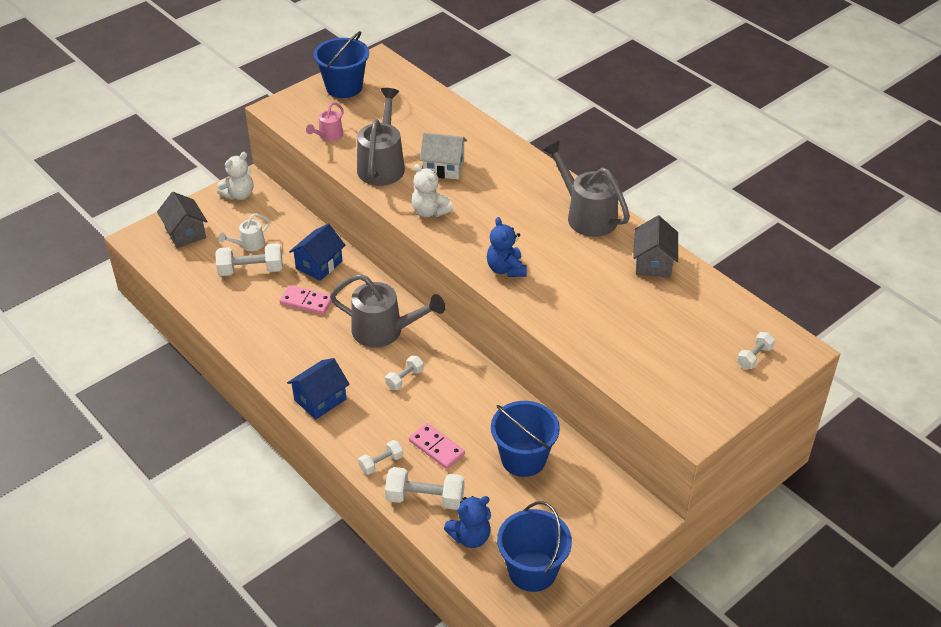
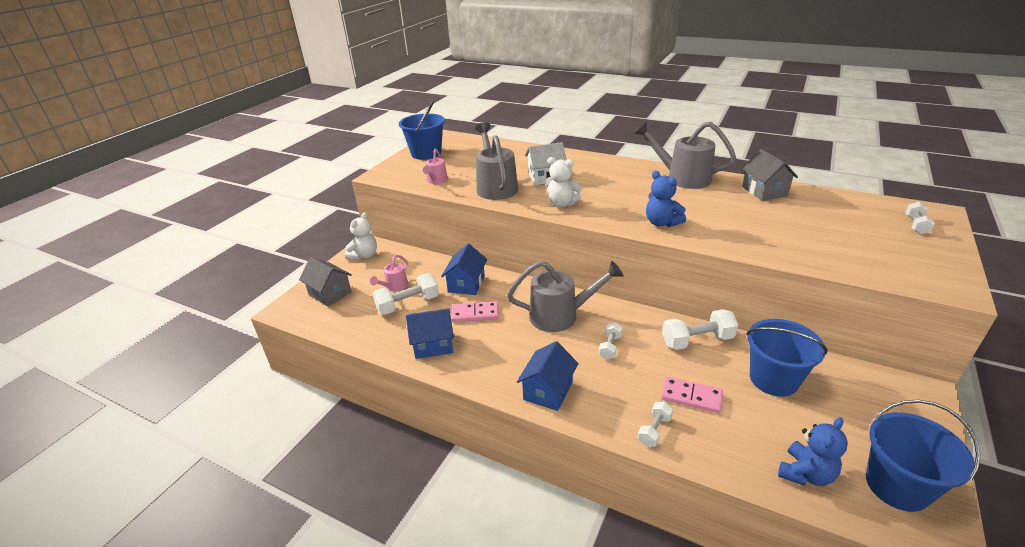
camera: 20 degrees left, 10 degrees down
white watering can [219,214,270,251] -> pink watering can [370,255,408,292]
white dumbbell [385,467,464,510] -> white dumbbell moved to [662,309,738,350]
none -> blue house [406,308,454,359]

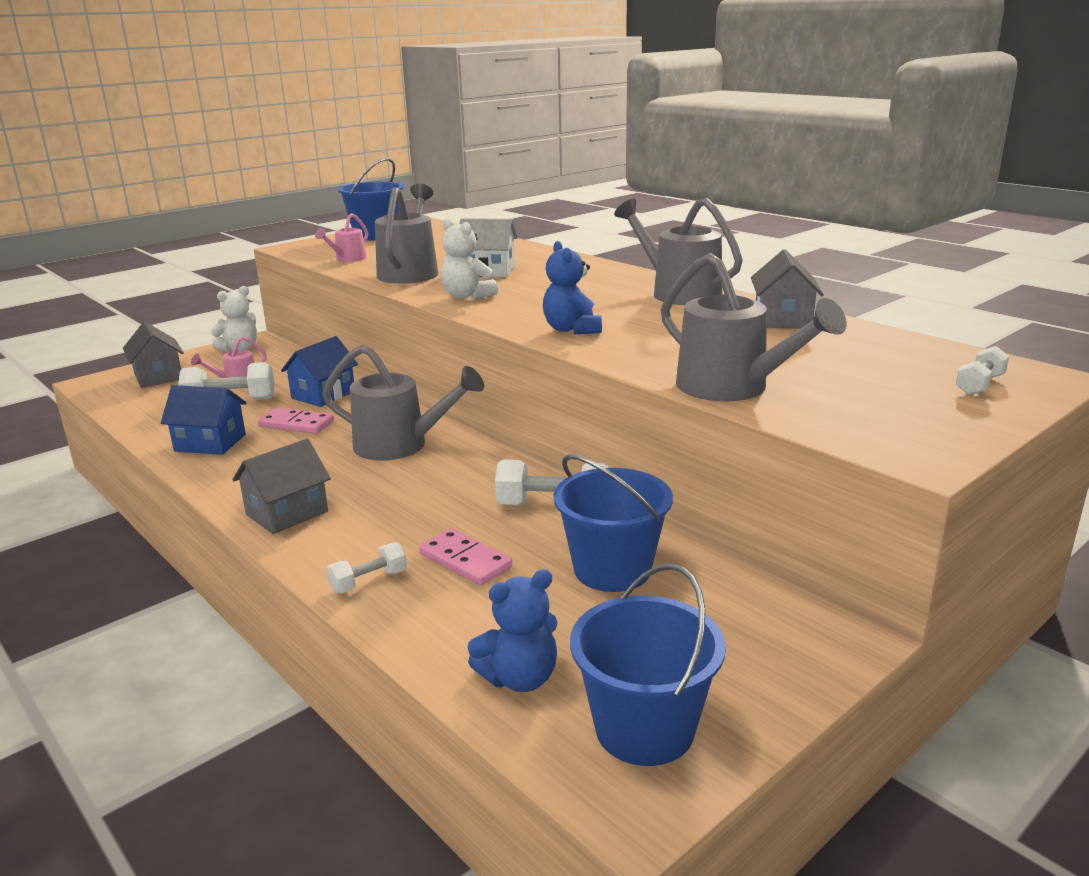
camera: 20 degrees right, 10 degrees down
blue house [517,341,579,411] -> grey house [232,438,331,534]
white dumbbell [599,322,623,360] -> none
none -> grey watering can [661,253,847,401]

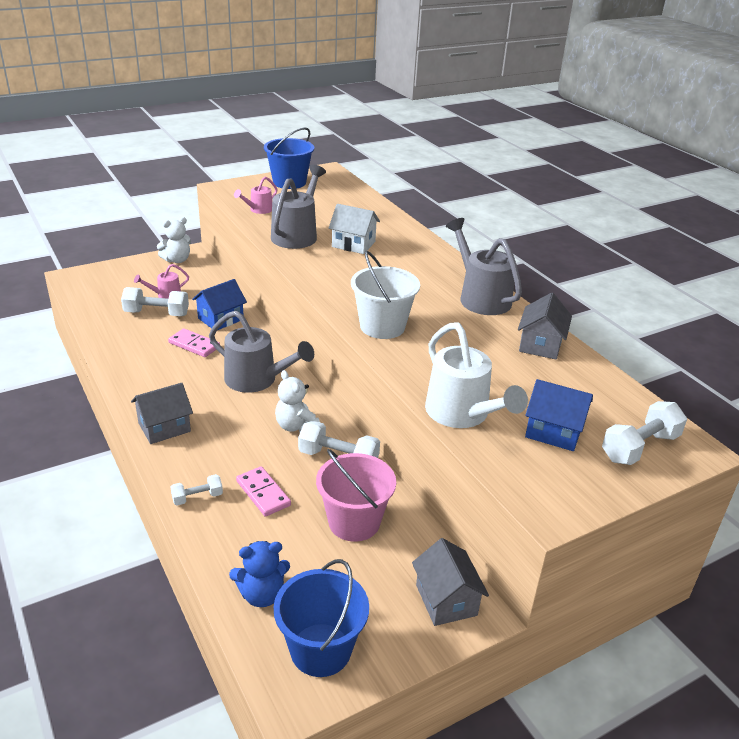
camera: 10 degrees right, 10 degrees up
grey house [123,322,184,388] -> grey house moved to [412,538,489,626]
blue house [161,385,246,455] -> blue house moved to [525,379,593,451]
white teddy bear [441,218,498,299] -> white teddy bear moved to [275,370,320,432]
blue teddy bear [543,241,602,334] -> white bucket [351,251,420,339]
blue bucket [553,454,673,592] -> pink bucket [316,449,396,542]
grey watering can [661,253,847,401] -> white watering can [425,322,528,428]
white dumbbell [956,346,1009,395] -> white dumbbell [602,401,687,465], size x1.71

